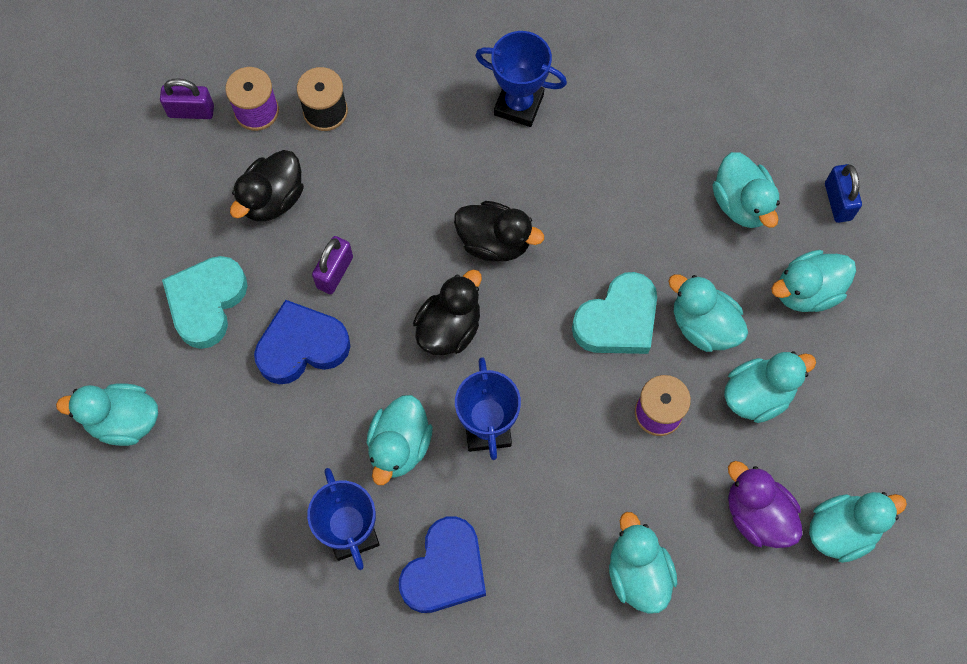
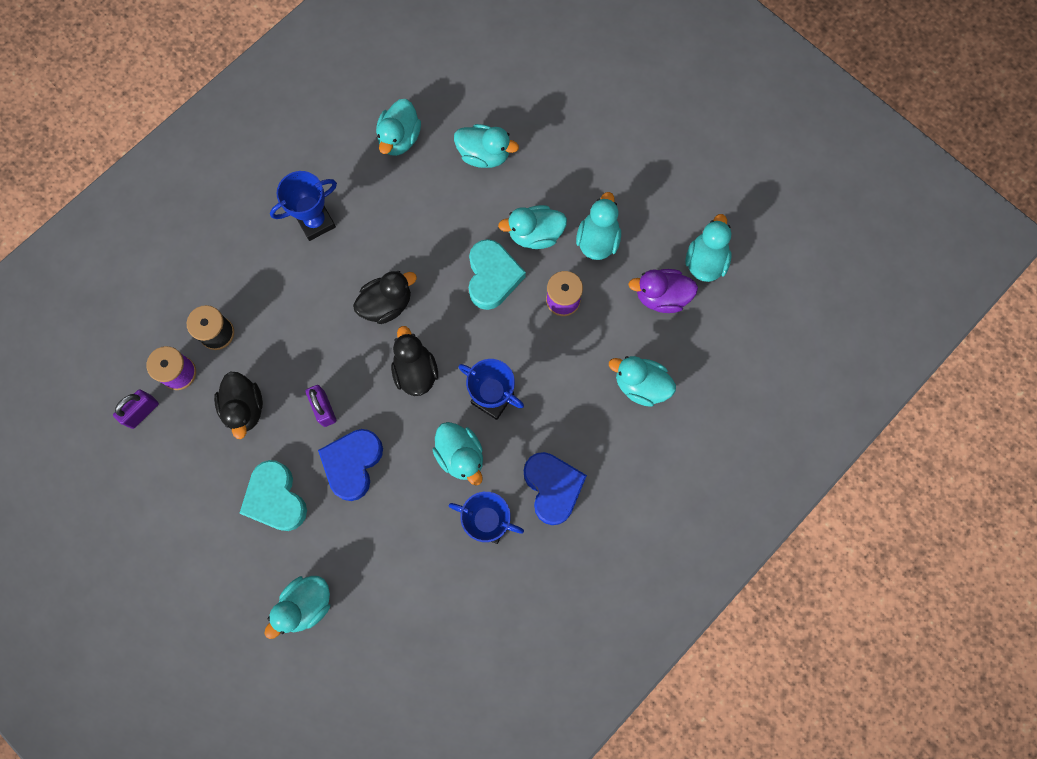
camera: 50 degrees left, 5 degrees up
turquoise duck [771,250,856,312] -> turquoise duck moved to [376,99,421,156]
blue padlock [825,164,862,223] -> none

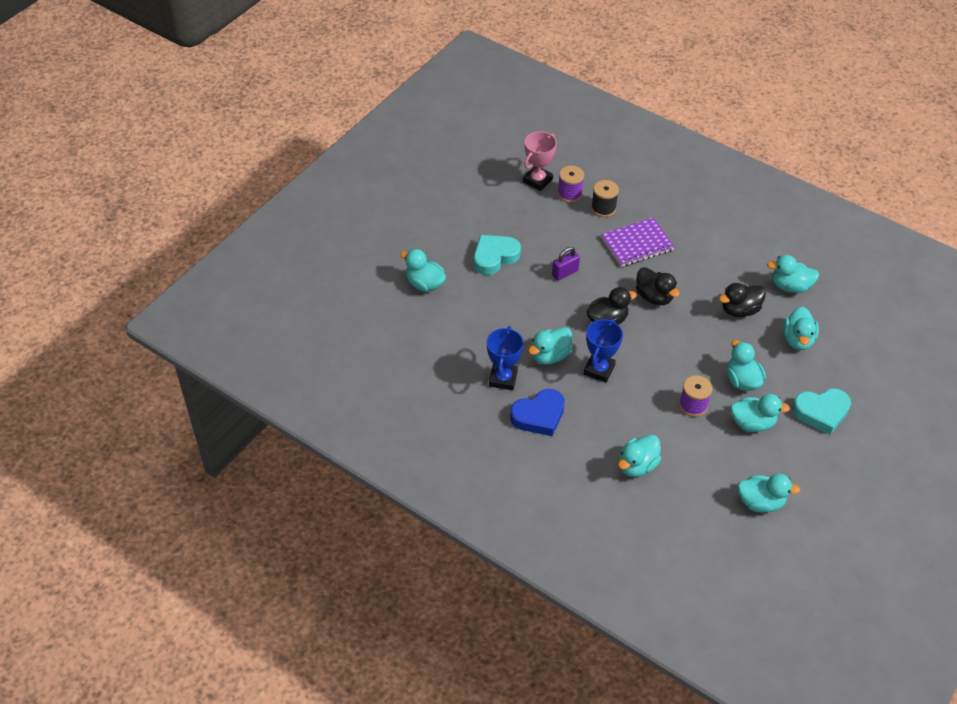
camera: 80 degrees right, 25 degrees down
purple padlock [113,389,159,429] -> pink trophy [523,131,557,191]
black duck [214,372,263,439] -> black duck moved to [719,283,766,317]
blue trophy [270,171,337,241] -> none
blue heart [318,429,383,501] -> none
turquoise heart [469,239,526,310] -> turquoise heart moved to [792,388,851,435]
turquoise duck [609,356,676,407] -> turquoise duck turned 150 degrees counterclockwise [618,435,661,477]
purple duck [628,269,698,313] -> none
none -> purple notebook [601,218,675,267]

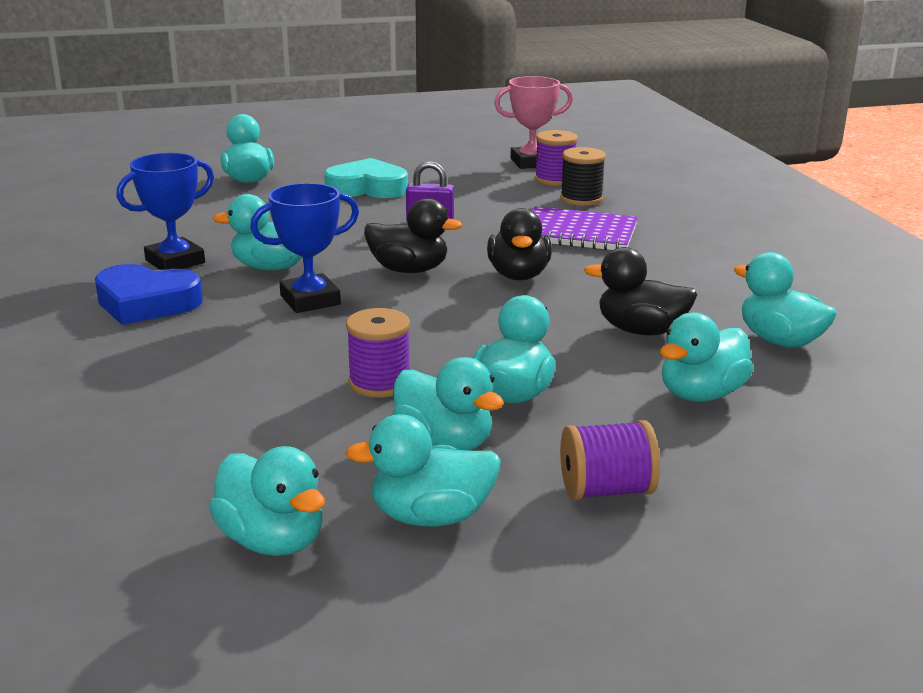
camera: 40 degrees right, 25 degrees down
turquoise duck [618,435,661,477] -> turquoise duck moved to [345,414,501,527]
turquoise heart [792,388,851,435] -> purple spool [560,420,660,500]

